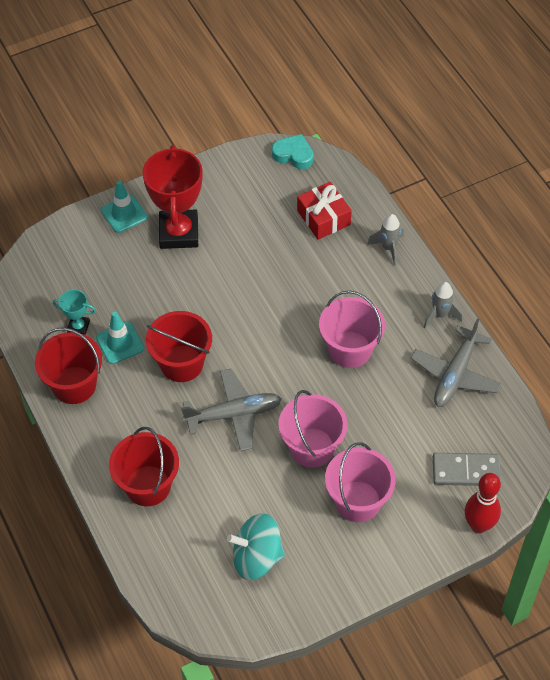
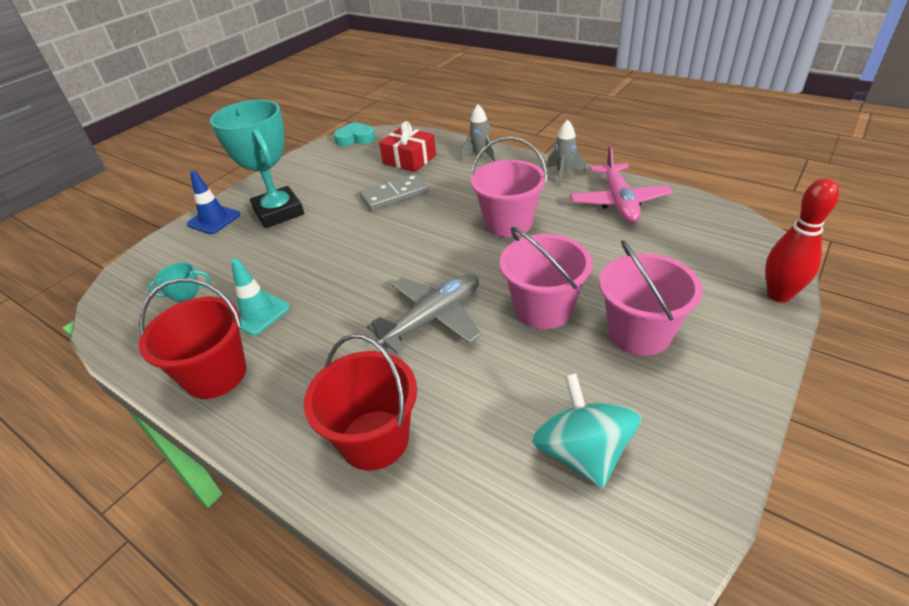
camera: 25 degrees left, 15 degrees down
turquoise traffic cone [101,180,148,233] -> blue traffic cone [187,171,240,234]
red trophy [142,145,203,249] -> turquoise trophy [210,100,304,228]
red bucket [146,311,212,382] -> none
turquoise spinning top [227,513,285,580] -> turquoise spinning top turned 105 degrees clockwise [532,373,641,489]
grey plane [411,318,502,407] -> pink plane [570,145,673,223]
grey domino [433,453,502,486] -> grey domino moved to [360,174,429,211]

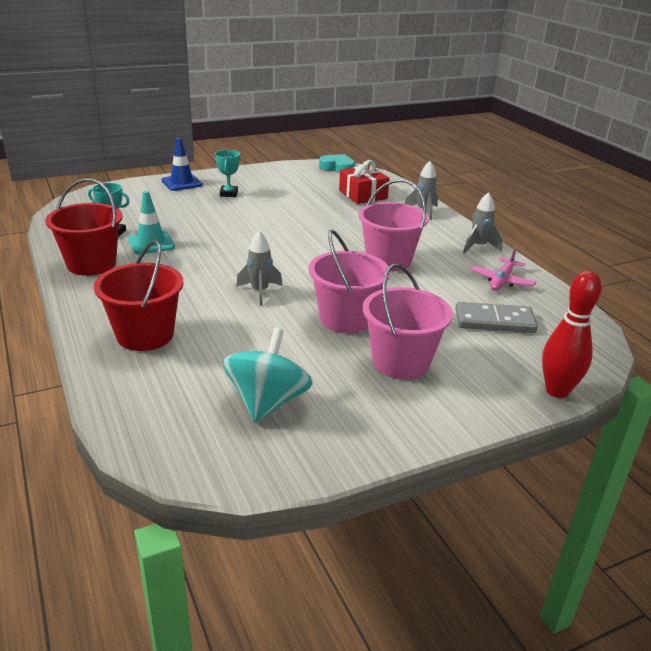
camera: 25 degrees right, 10 degrees down
turquoise trophy [210,100,304,228] -> turquoise trophy [215,150,240,197], size x0.46
grey domino [360,174,429,211] -> grey domino moved to [455,302,538,333]
grey plane [367,274,481,354] -> grey rocket [236,231,283,306]
pink plane [570,145,673,223] -> pink plane [470,248,536,291], size x0.65

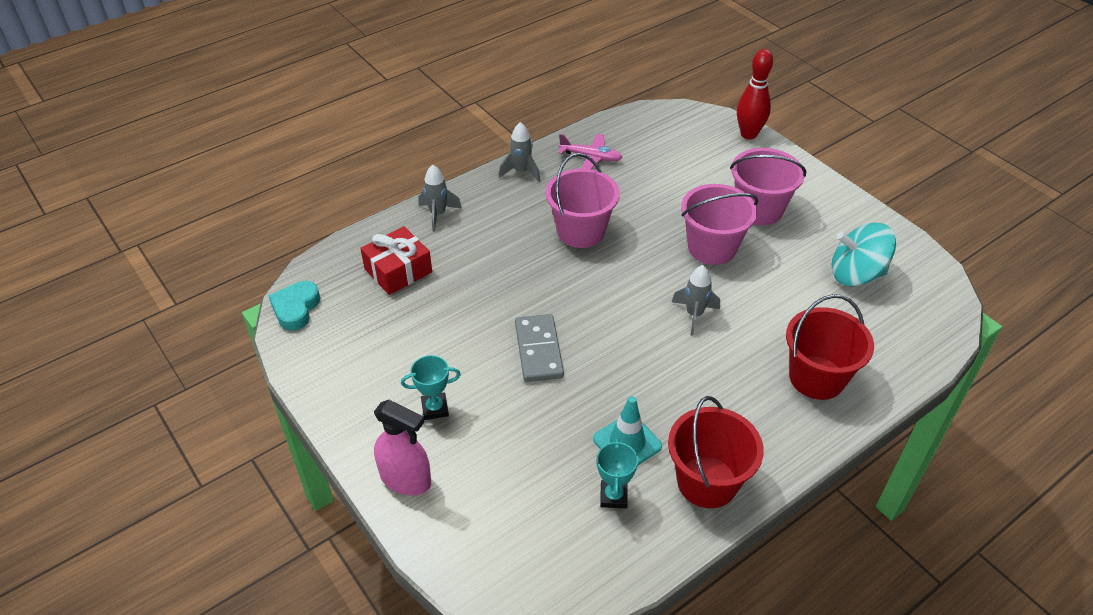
camera: 100 degrees left, 15 degrees up
blue traffic cone [162,138,203,191] -> pink spray bottle [374,400,431,495]
grey domino [455,302,538,333] -> grey domino moved to [515,314,564,382]

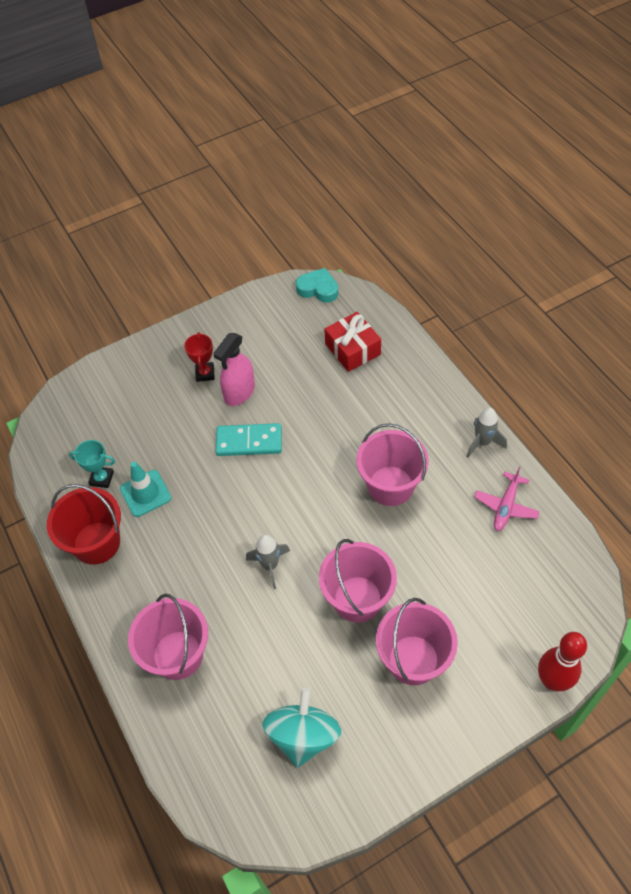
camera: 100 degrees right, 10 degrees up
pink spray bottle [374,400,431,495] -> pink spray bottle moved to [213,333,255,406]
turquoise trophy [401,355,461,420] -> red trophy [184,332,215,382]
grey rocket [419,165,462,232] -> none
grey domino [515,314,564,382] -> turquoise domino [216,423,282,456]
red bucket [786,294,874,400] -> pink bucket [128,594,208,680]

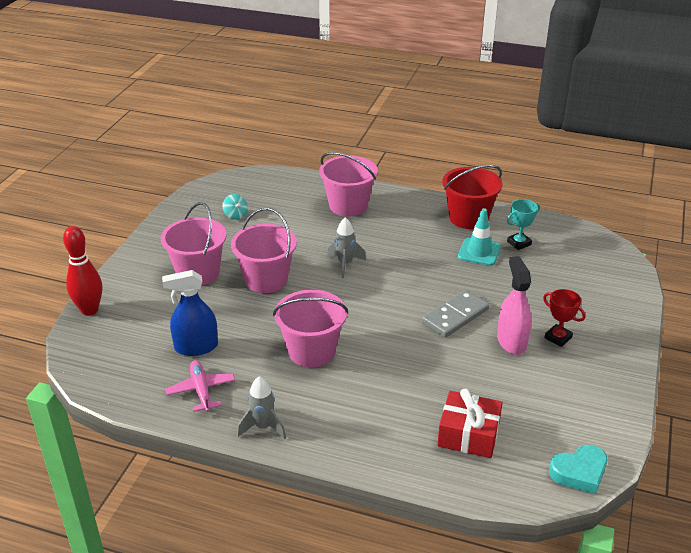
camera: 135 degrees right, 20 degrees down
turquoise domino [216,423,282,456] -> grey domino [422,290,489,338]
turquoise spinning top [262,688,341,768] -> turquoise spinning top [223,194,248,220], size x0.47
none -> blue spray bottle [162,270,218,356]

